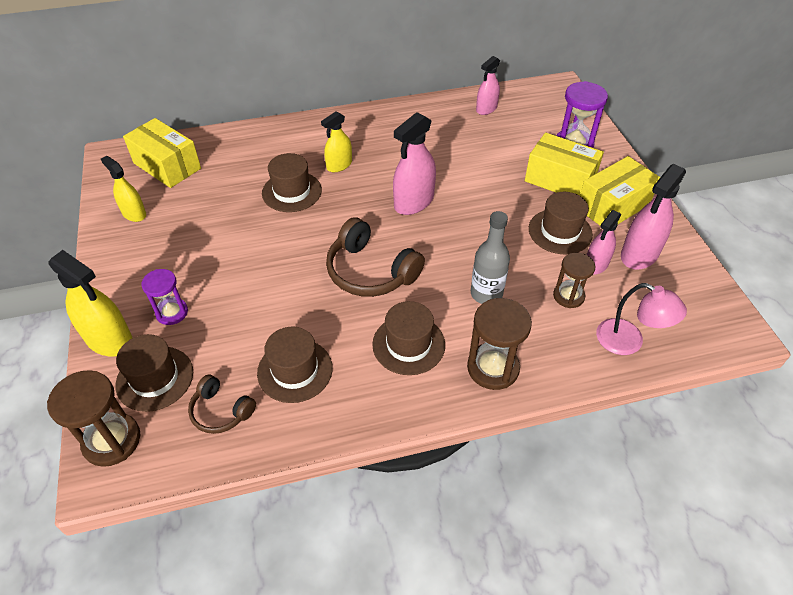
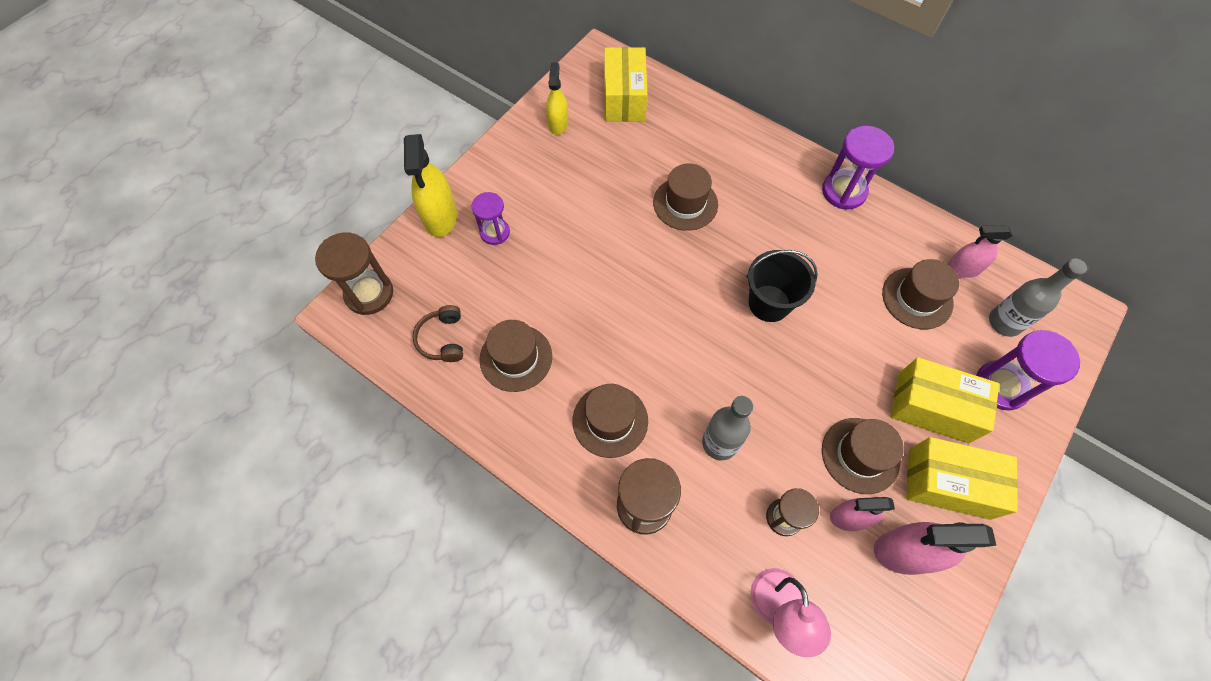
camera: 50 degrees right, 15 degrees up
brown hat [116,334,193,412] -> brown hat moved to [882,259,959,329]
yellow spray bottle [321,111,352,172] -> none
brown headphones [326,217,425,297] -> none
pink spray bottle [393,112,436,215] -> black bucket [746,250,818,322]
yellow box [525,132,604,196] -> yellow box turned 60 degrees counterclockwise [890,357,999,444]
none -> purple hourglass [822,126,894,209]
none -> grey bottle [989,258,1087,337]

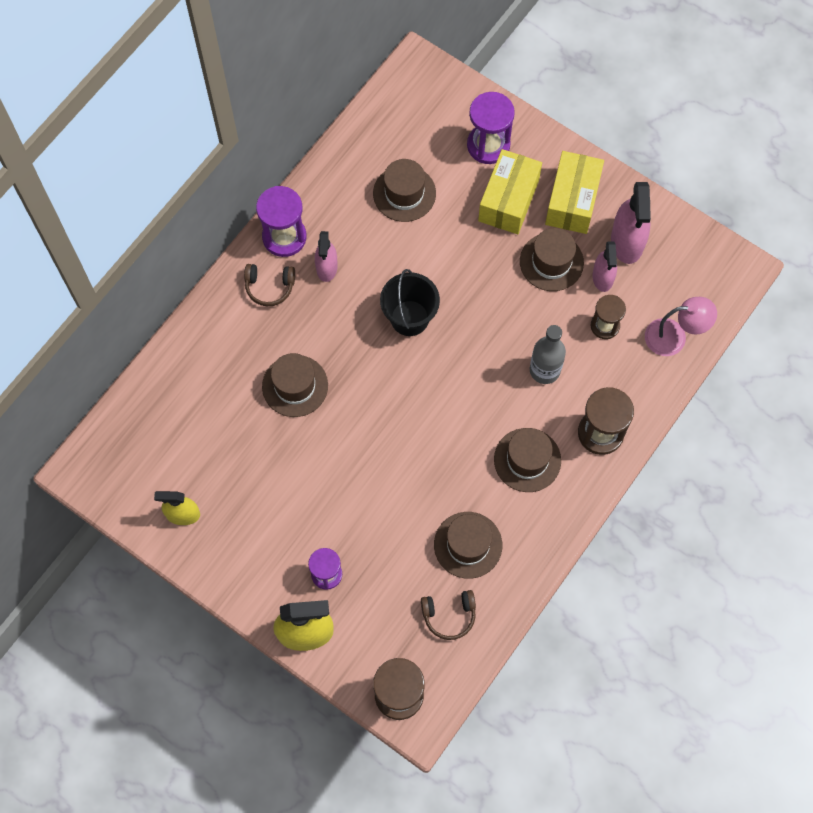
camera: 90 degrees left, 5 degrees up
yellow box [604,47,647,122] -> none
pink spray bottle [947,225,1012,278] -> pink spray bottle moved to [315,231,338,282]
grey bottle [989,258,1087,337] -> none
none -> brown headphones [244,264,295,306]

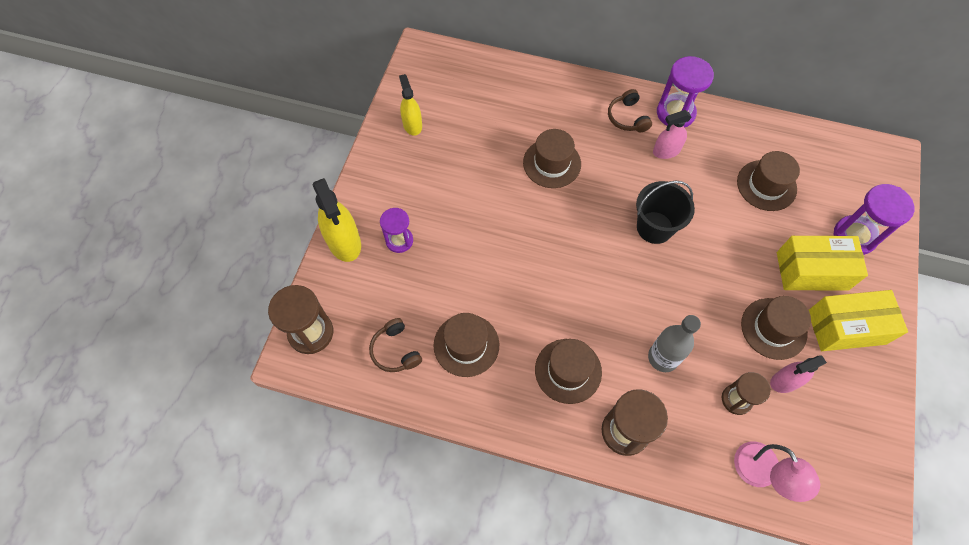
camera: 70 degrees right, 5 degrees down
pink spray bottle [611,182,651,264] -> none

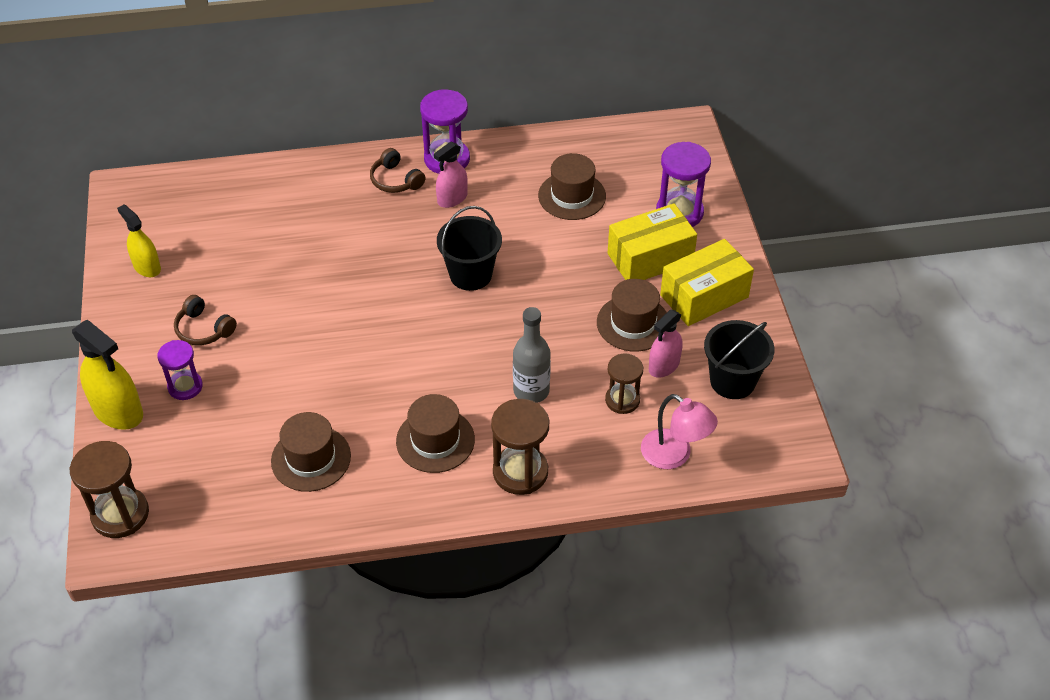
camera: 25 degrees left, 15 degrees down
brown headphones [369,318,422,372] -> brown headphones moved to [174,295,237,345]
brown hat [523,129,581,188] -> none
none -> black bucket [704,320,774,399]

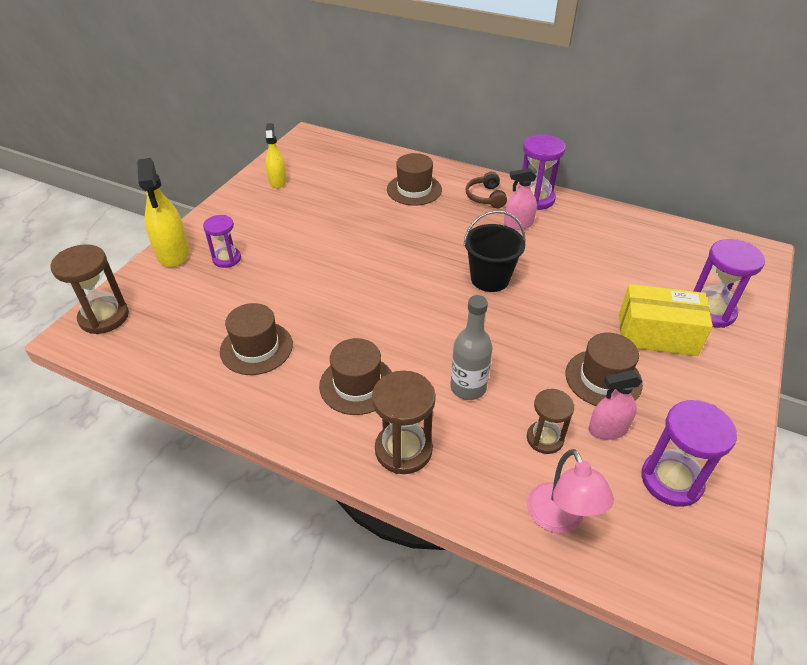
camera: 35 degrees right, 5 degrees down
brown headphones [174,295,237,345] -> none
brown hat [538,153,606,220] -> brown hat moved to [387,153,442,206]
yellow box [660,239,754,326] -> none
black bucket [704,320,774,399] -> purple hourglass [641,400,737,507]

